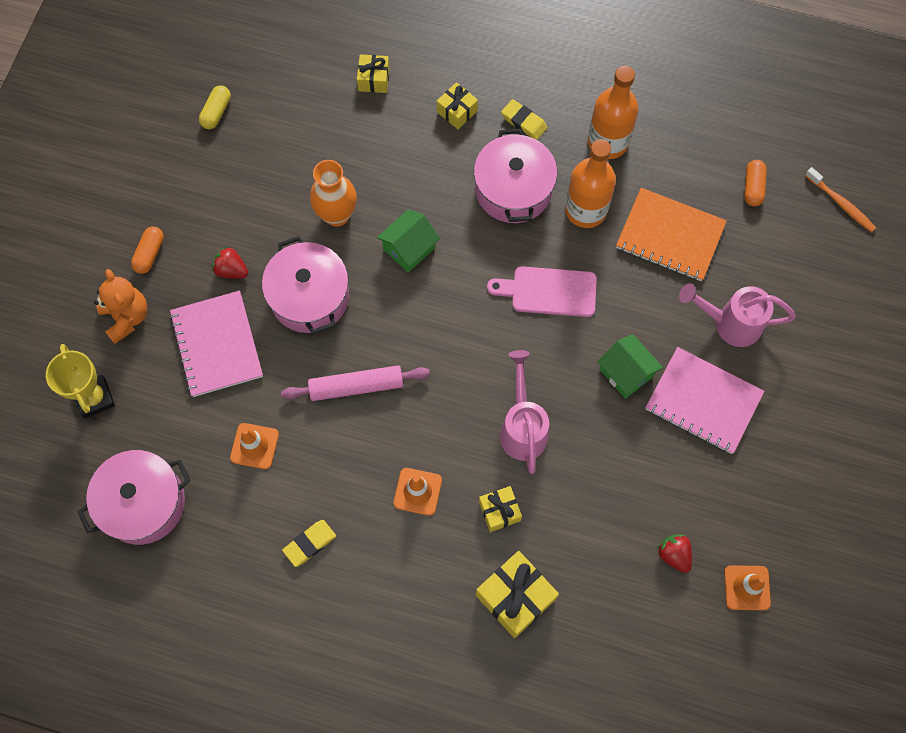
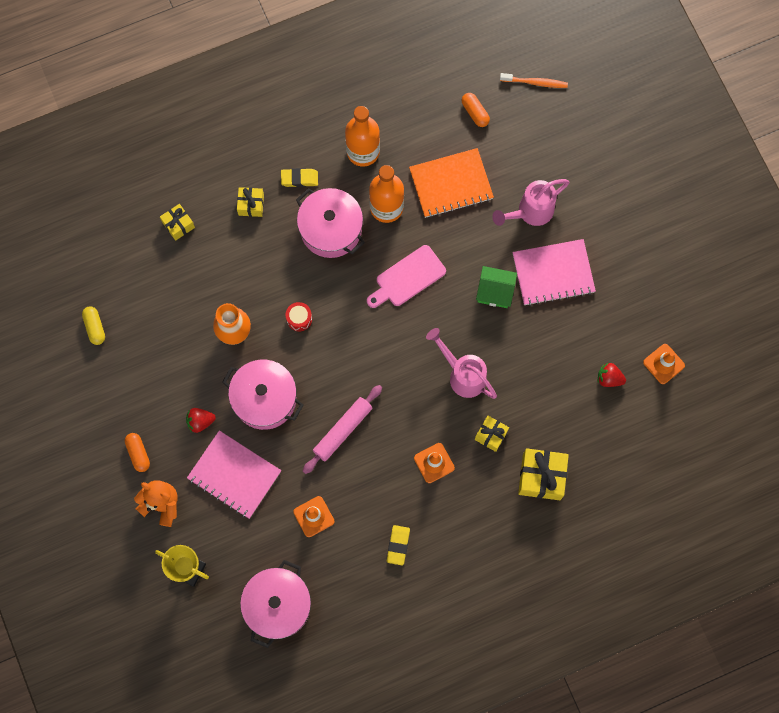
camera: 40 degrees left, 5 degrees up
green house [377,209,440,273] -> red drum [286,302,312,331]

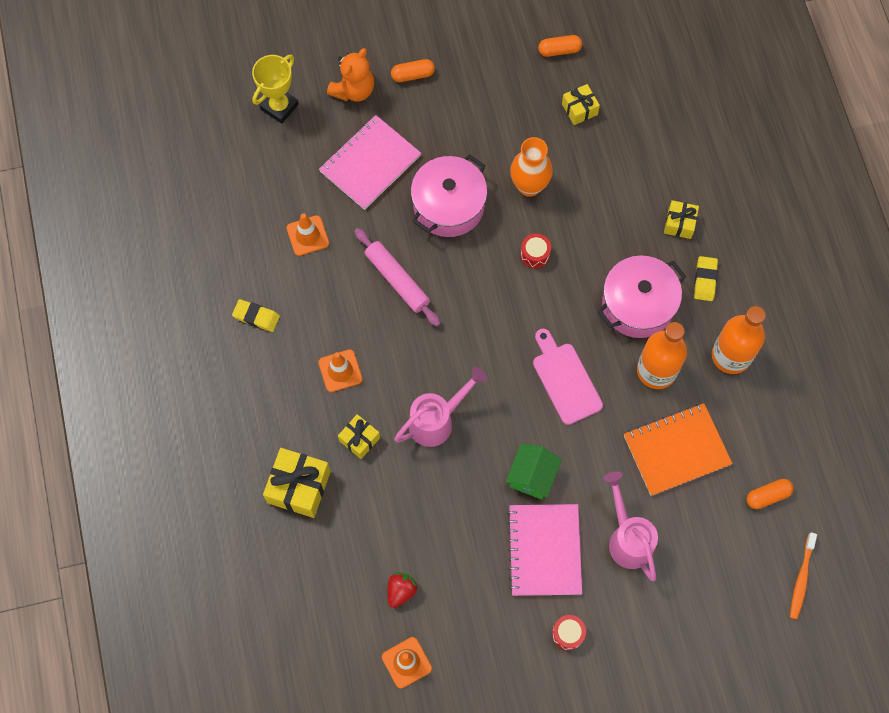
camera: 100 degrees right, 5 degrees down
yellow capsule [82,306,105,345] -> orange capsule [538,35,582,57]
yellow gift [160,204,195,241] -> yellow gift moved to [562,84,600,125]
red strawberry [186,408,216,433] -> none
pink pot [240,560,311,648] -> none
orange notebook [409,148,494,218] -> orange notebook turned 75 degrees clockwise [624,403,733,496]
none -> red drum [552,615,586,651]

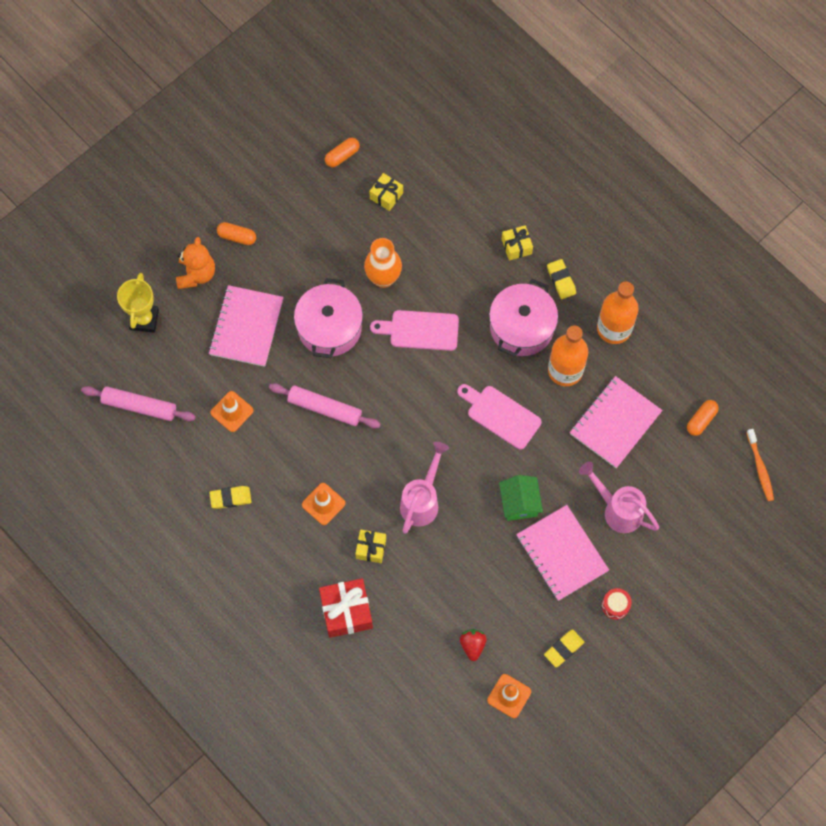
camera: 30 degrees left, 0 degrees up
yellow gift [263,448,331,518] -> red gift [319,578,373,638]
orange capsule [391,59,435,82] -> orange capsule turned 60 degrees clockwise [217,222,256,245]
red drum [520,233,551,268] -> pink cutting board [370,310,459,351]
orange notebook [624,403,733,496] -> pink notebook [570,376,663,468]
none -> pink rolling pin [81,386,196,421]
none -> yellow eraser [544,629,584,667]

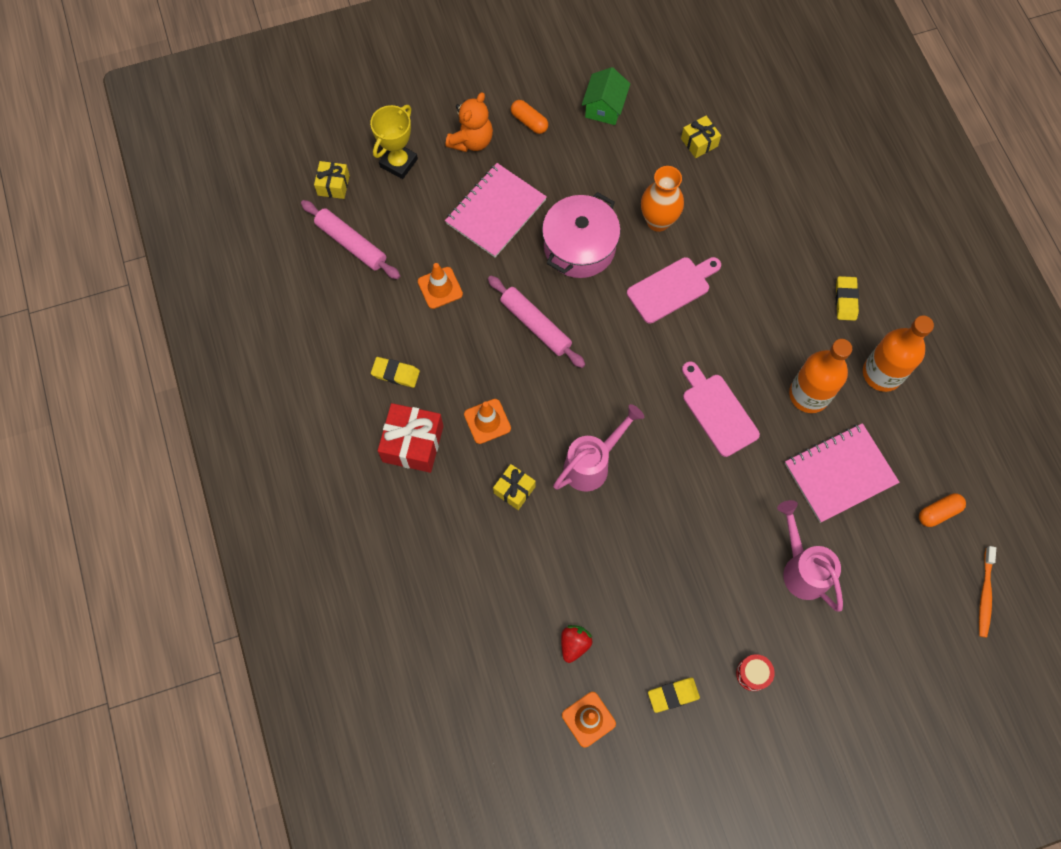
camera: 25 degrees right, 0 degrees up
red gift [319,578,373,638] -> red gift moved to [378,403,444,473]
orange capsule [325,138,360,167] -> none
pink cutting board [370,310,459,351] -> pink cutting board turned 120 degrees clockwise [627,257,721,324]
pink pot [489,279,558,357] -> none
green house [499,475,543,521] -> green house moved to [582,67,630,125]
yellow gift [502,225,533,261] -> yellow gift moved to [314,161,350,199]
pink notebook [516,505,609,601] -> none

